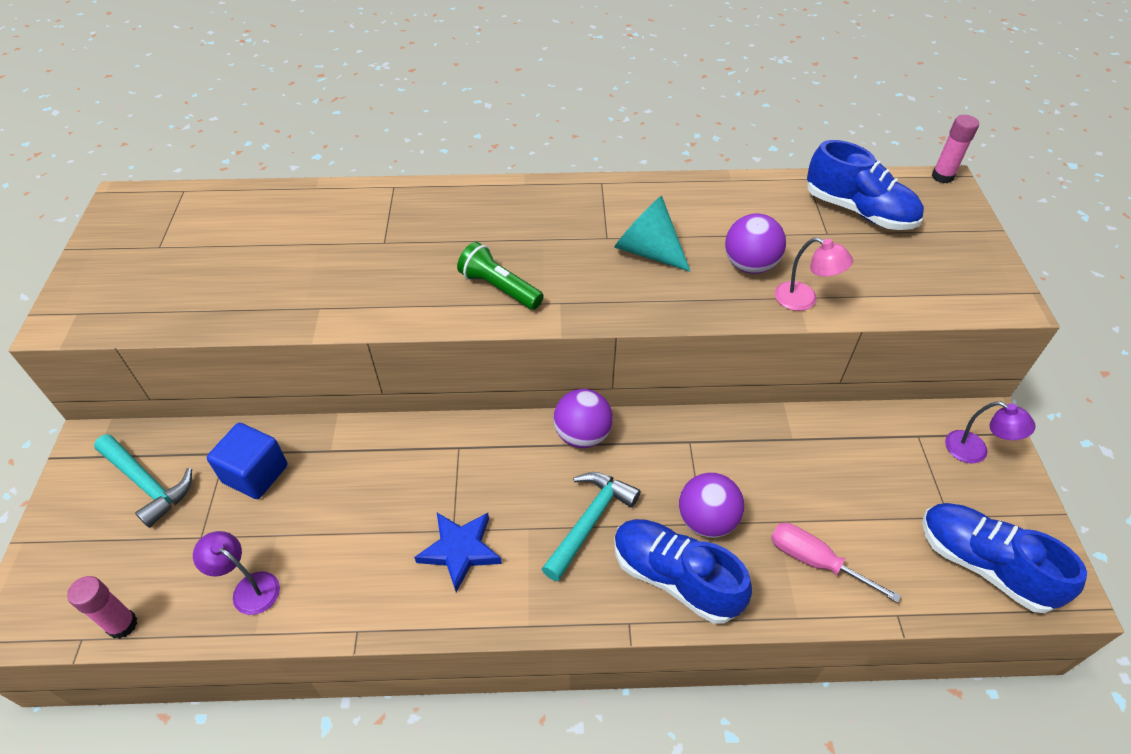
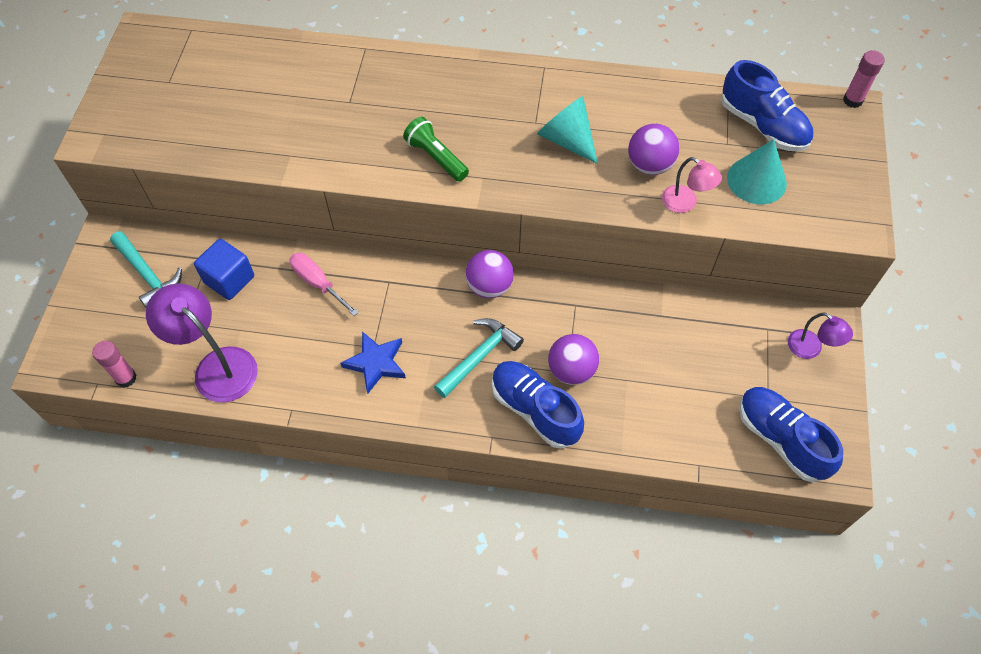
camera: 10 degrees right, 10 degrees up
purple lamp [193,531,280,615] -> purple lamp [146,283,258,402], size x1.81
pink screwdriver [771,523,901,603] -> pink screwdriver moved to [289,253,359,316]
none -> turquoise cone [727,139,787,204]

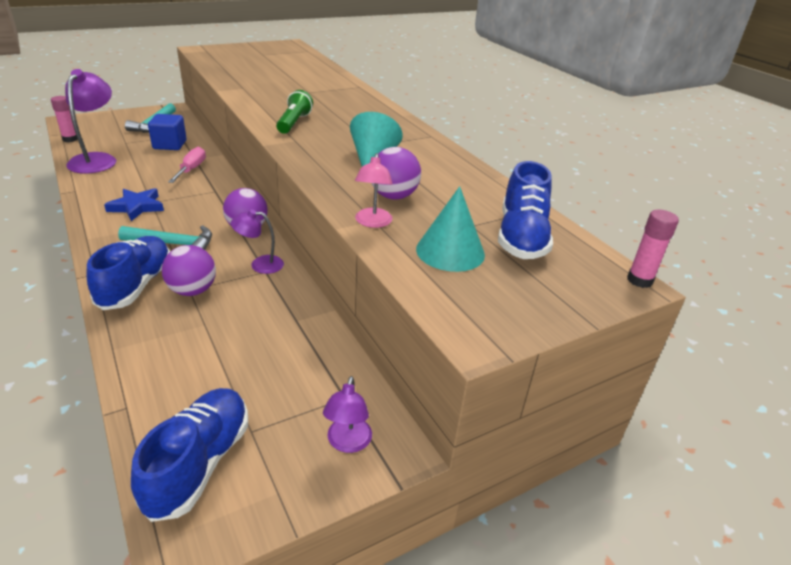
camera: 50 degrees right, 25 degrees down
none -> purple lamp [231,209,284,274]

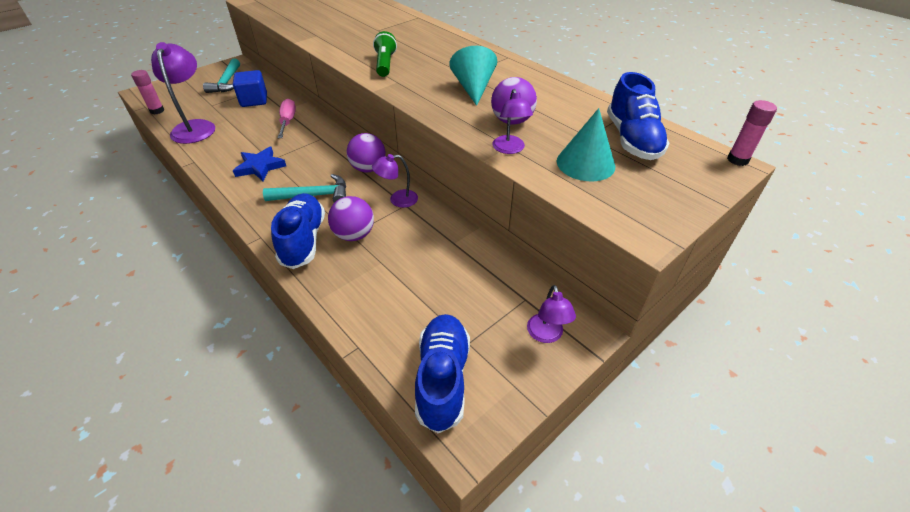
camera: 10 degrees left, 10 degrees up
pink lamp [355,153,393,228] -> purple lamp [492,89,533,154]

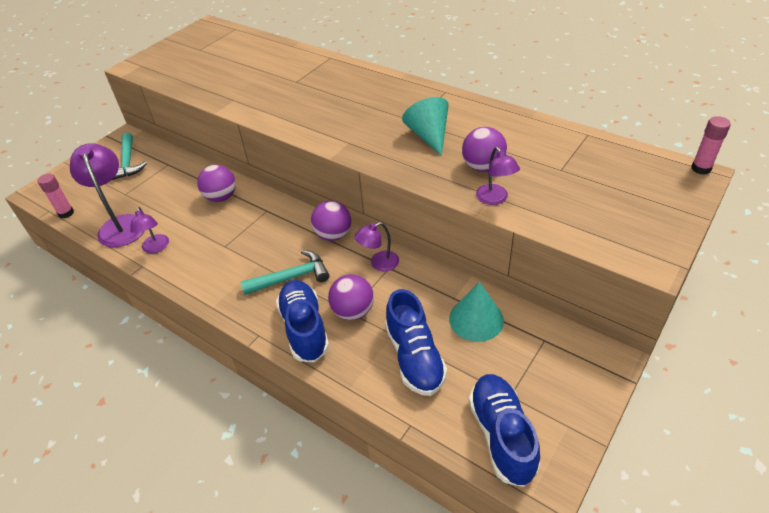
camera: 10 degrees left, 0 degrees up
blue cube [233,70,267,107] -> none
blue star [233,146,286,181] -> none
pink screwdriver [278,99,296,138] -> purple ball [197,165,236,202]
green flashlight [373,31,397,77] -> none
purple lamp [527,285,576,343] -> purple lamp moved to [130,207,169,253]
turquoise cone [557,108,615,181] -> turquoise cone moved to [449,282,504,342]
blue shoe [607,72,669,160] -> blue shoe moved to [385,289,447,396]

